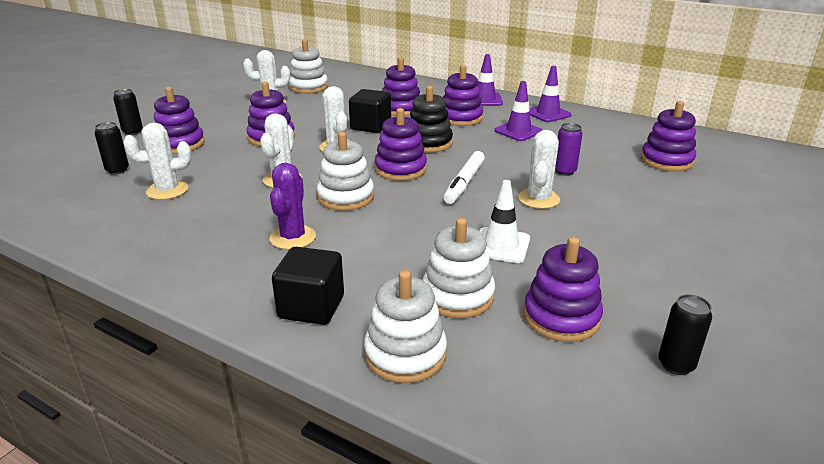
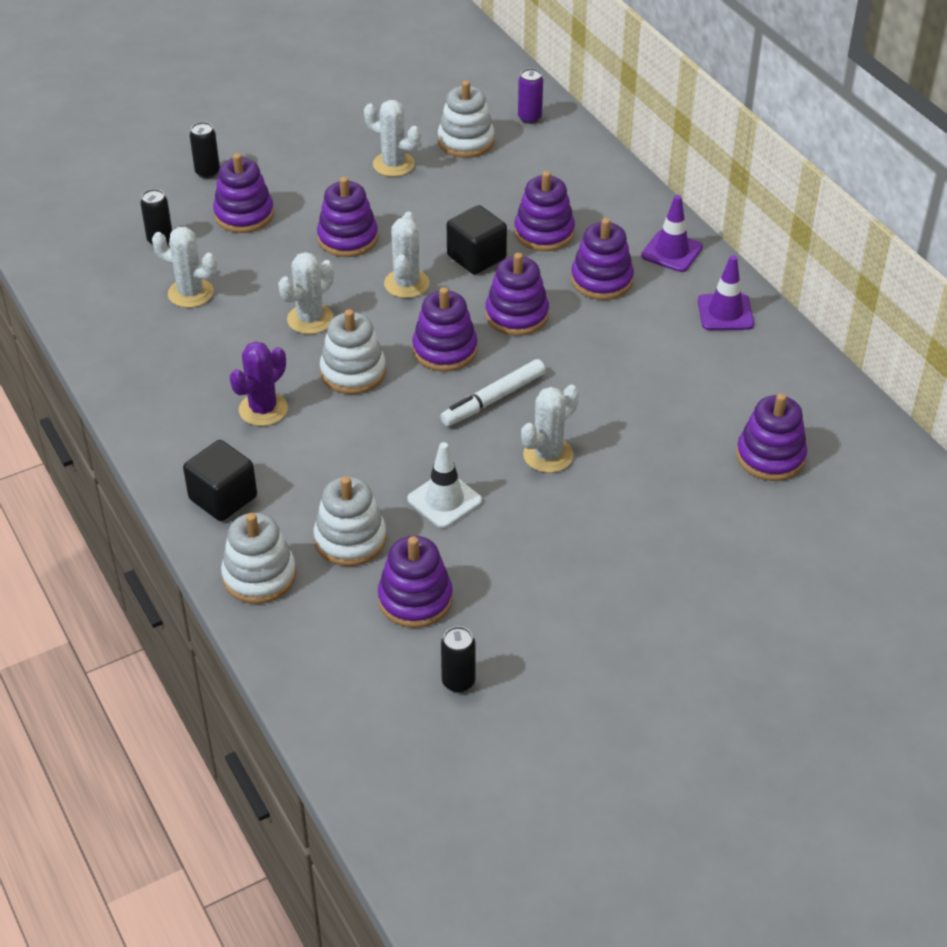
camera: 30 degrees right, 15 degrees up
black stacking toy [410,86,453,153] -> purple stacking toy [485,253,549,336]
purple traffic cone [494,81,543,141] -> none
purple can [555,123,582,176] -> purple can moved to [518,68,543,124]

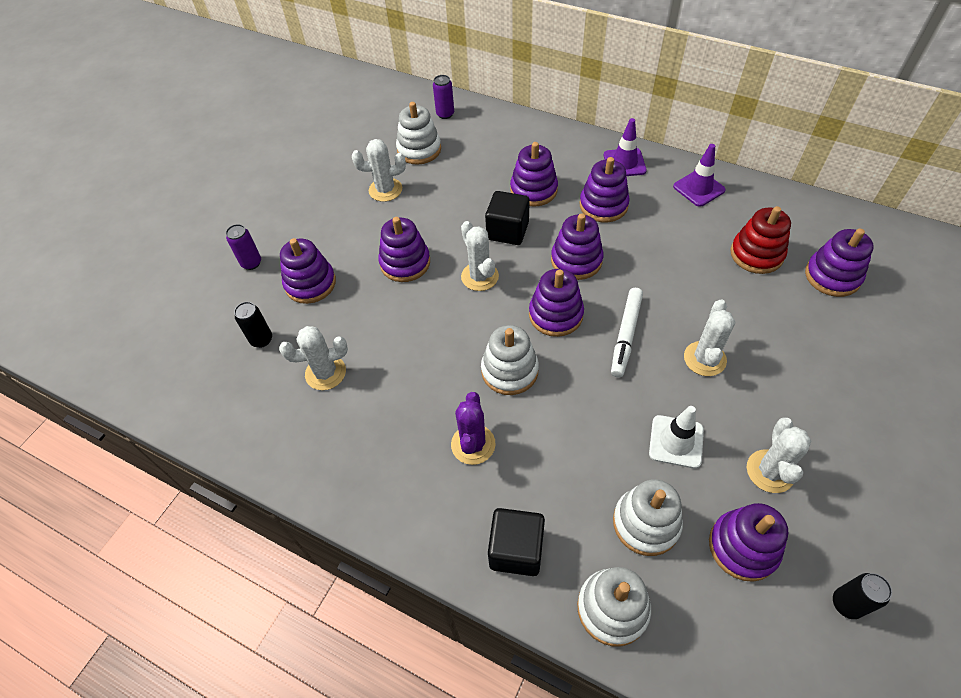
camera: 30 degrees left, 10 degrees up
black can [190,122,220,179] -> purple can [226,224,261,270]
white cactus [278,252,334,334] -> white cactus moved to [747,417,811,493]
none -> red stacking toy [730,206,791,274]

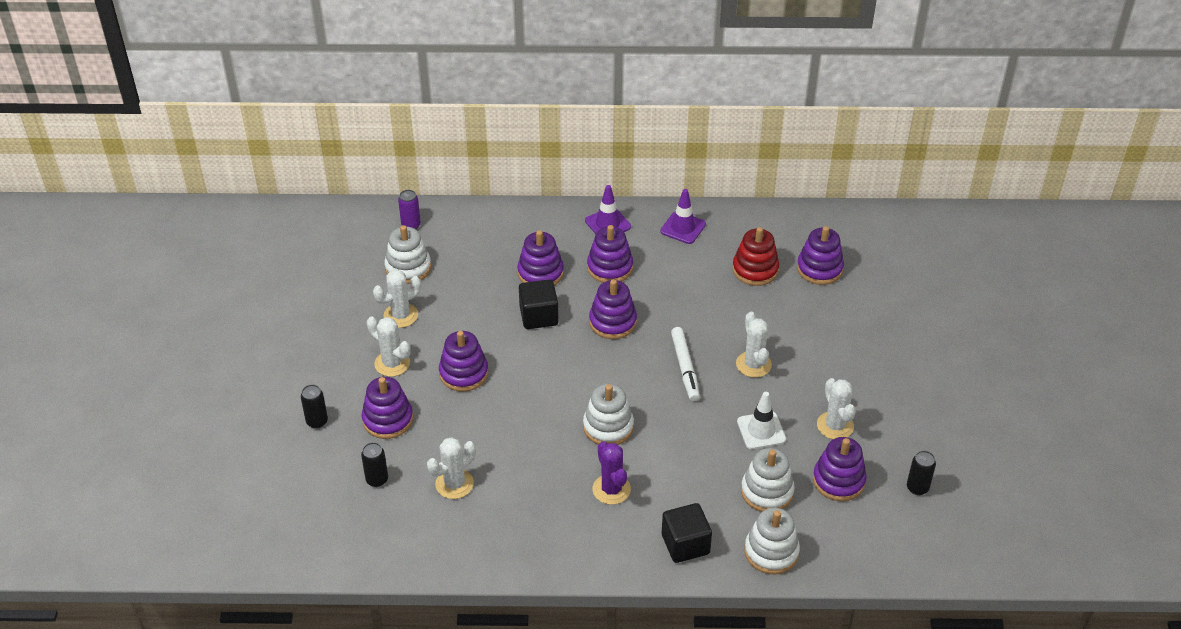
camera: 30 degrees left, 10 degrees down
purple can [226,224,261,270] -> black can [301,384,328,429]
white cactus [461,221,499,291] -> white cactus moved to [367,316,411,377]
purple stacking toy [529,269,584,337] -> none

